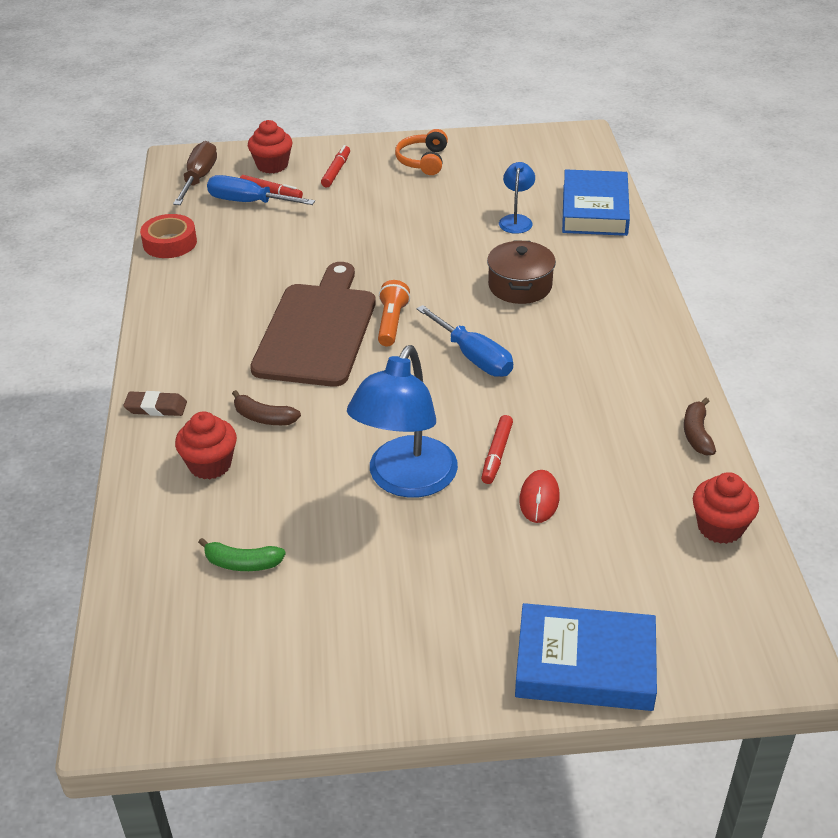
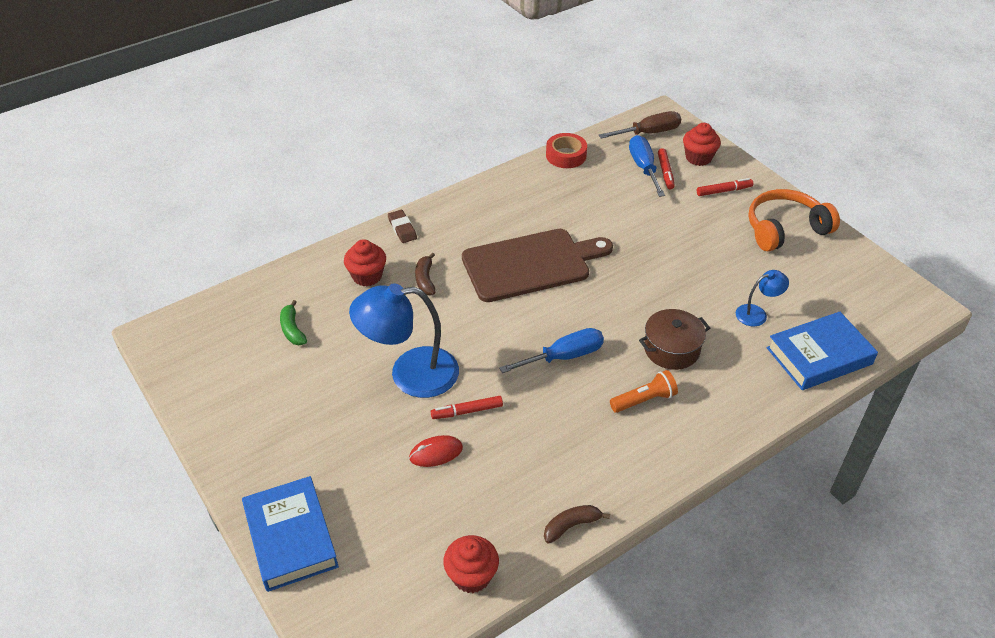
camera: 60 degrees right, 5 degrees up
orange flashlight [378,280,410,346] -> orange flashlight moved to [610,370,678,413]
orange headphones [395,129,448,175] -> orange headphones [748,189,840,252], size x1.55
blue screwdriver [417,305,513,377] -> blue screwdriver turned 135 degrees counterclockwise [499,328,604,373]

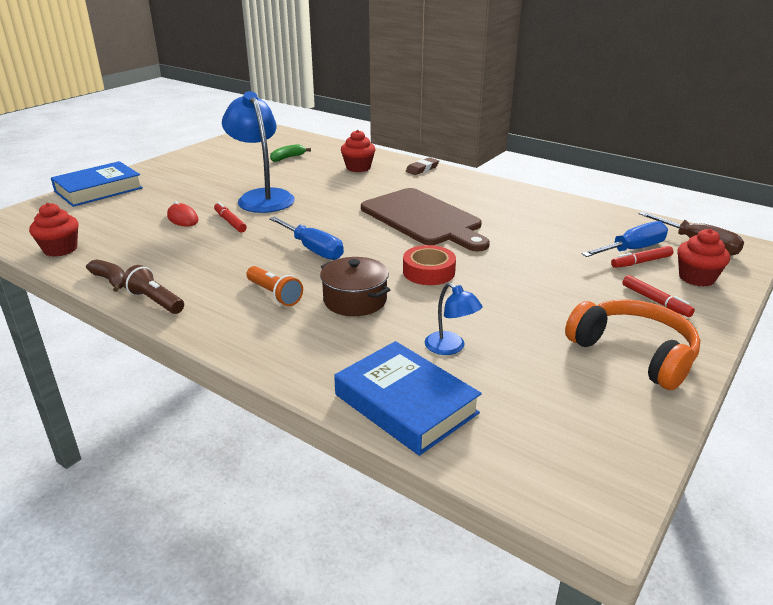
camera: 70 degrees right, 15 degrees down
brown banana [415,253,435,295] -> none
red tape [546,133,587,168] -> red tape moved to [403,245,456,285]
none -> brown flashlight [122,265,184,314]

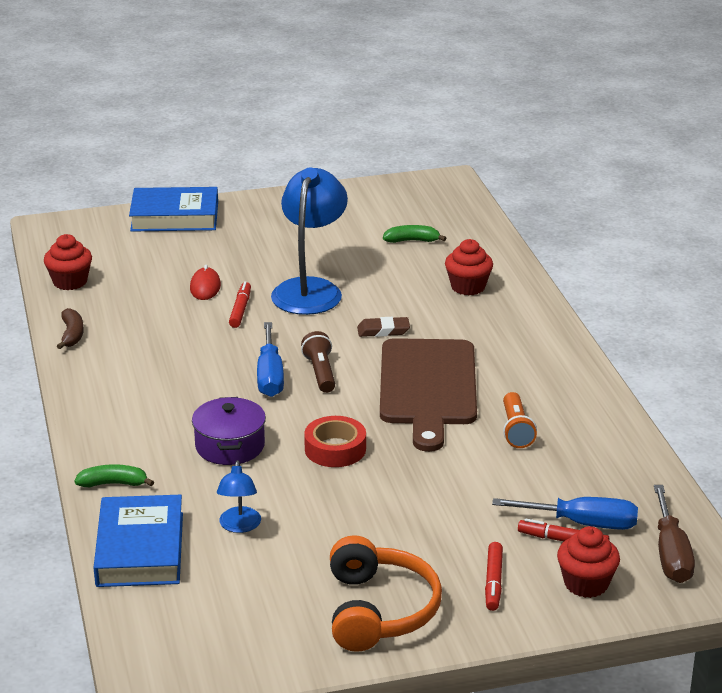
camera: 40 degrees right, 0 degrees up
brown flashlight [122,265,184,314] -> brown flashlight moved to [301,331,335,393]
orange flashlight [246,266,303,306] -> orange flashlight moved to [503,392,537,448]
brown pot [320,257,390,316] -> purple pot [192,397,266,465]
brown eraser [406,157,439,175] -> brown eraser moved to [357,317,410,337]
none -> green banana [74,464,154,487]

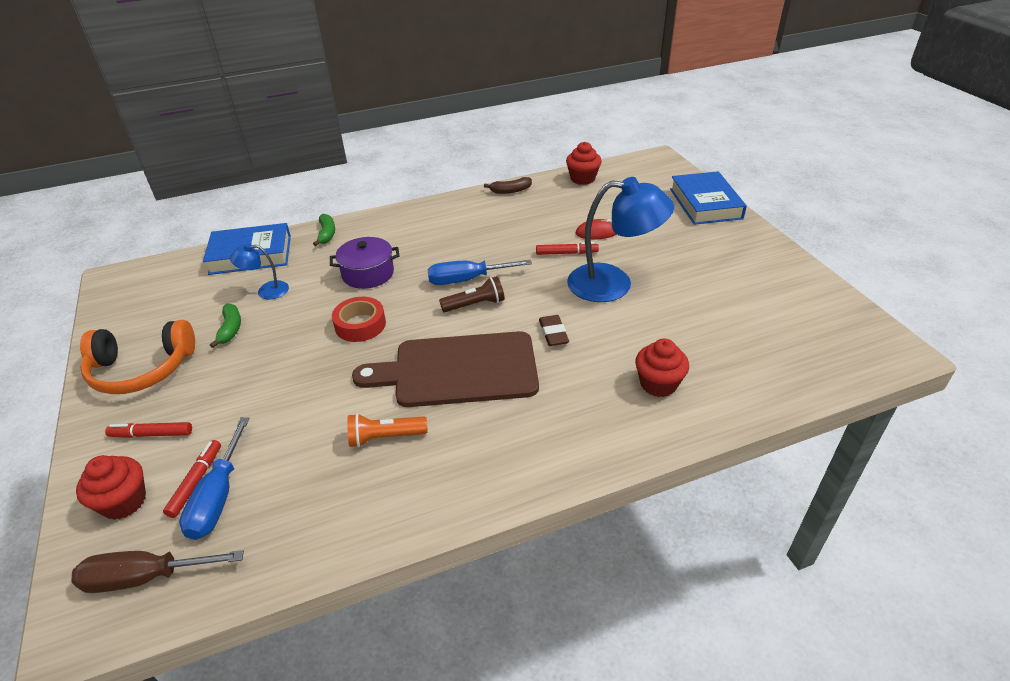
camera: 85 degrees right, 10 degrees up
green banana [383,225,446,243] -> green banana moved to [210,304,241,348]

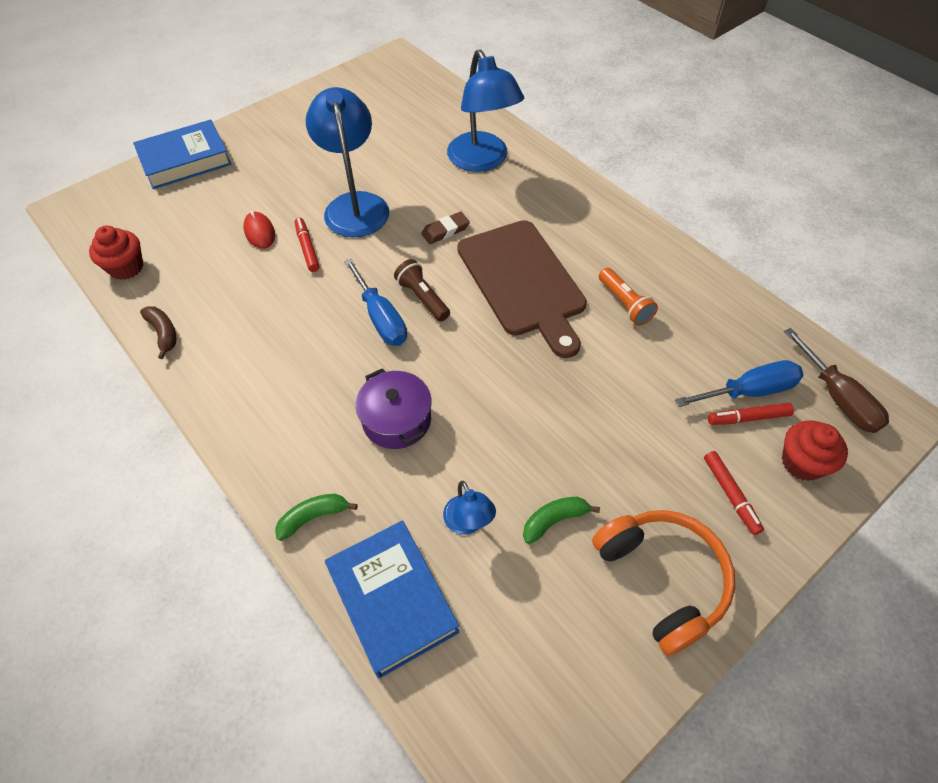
camera: 110 degrees left, 15 degrees up
red tape [332,297,386,342] -> none
red cupcake [635,339,689,397] -> blue lamp [447,49,524,172]

